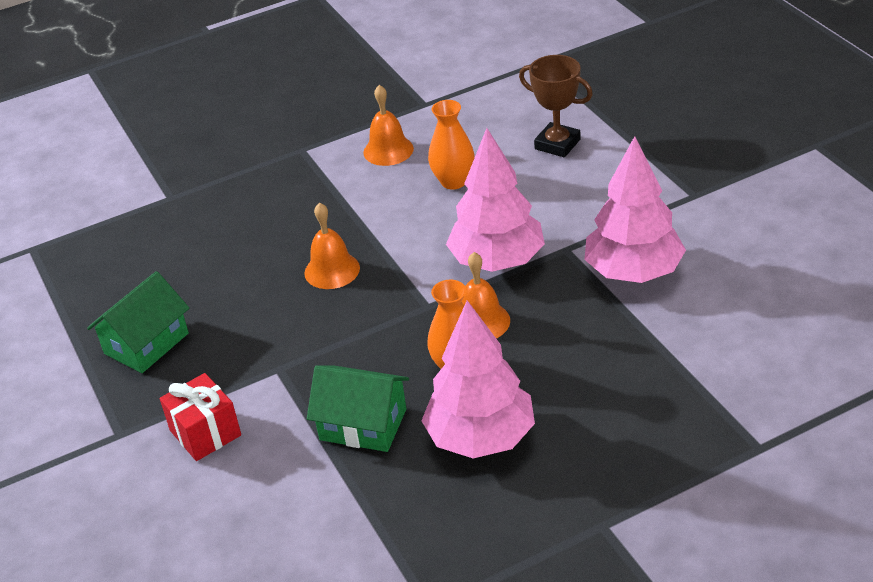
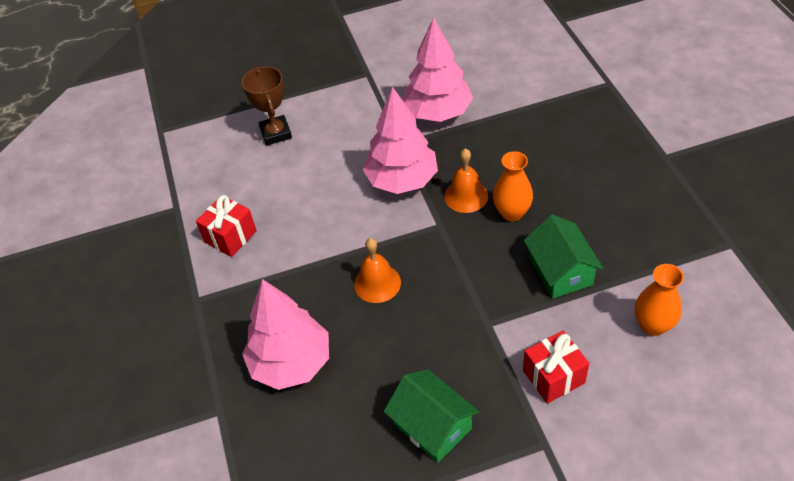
camera: 80 degrees left, 10 degrees up
green house [307,365,409,452] -> green house turned 45 degrees counterclockwise [524,214,604,299]
orange bell [363,85,414,166] -> red gift [196,195,257,257]
pink tree [421,300,535,458] -> pink tree moved to [242,279,329,390]
orange vase [428,100,475,190] -> orange vase moved to [635,264,684,336]
brown trophy [519,55,593,157] -> brown trophy turned 60 degrees counterclockwise [242,66,292,146]

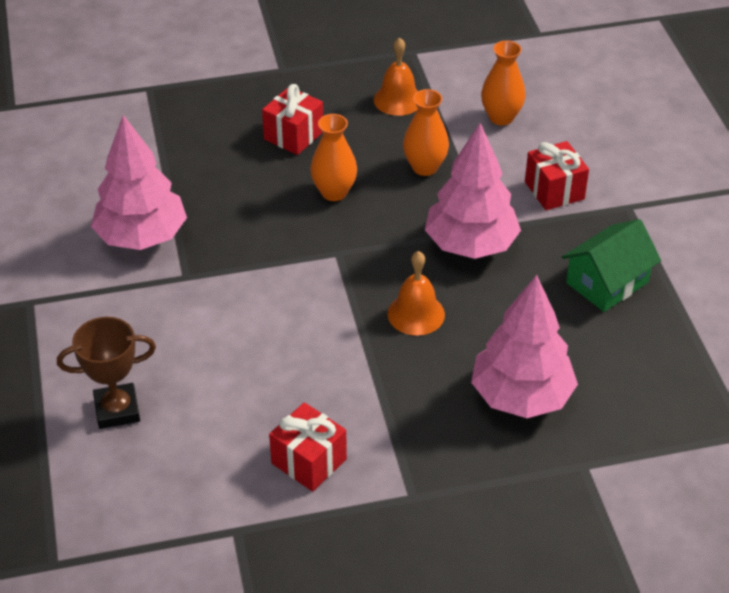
camera: 90 degrees left, 5 degrees down
pink tree [363,87,438,194] -> pink tree moved to [425,123,521,259]
orange bell [444,148,488,213] -> orange bell moved to [374,37,418,116]
green house [524,214,604,299] -> orange vase [403,89,449,176]
none -> red gift [262,84,323,155]

